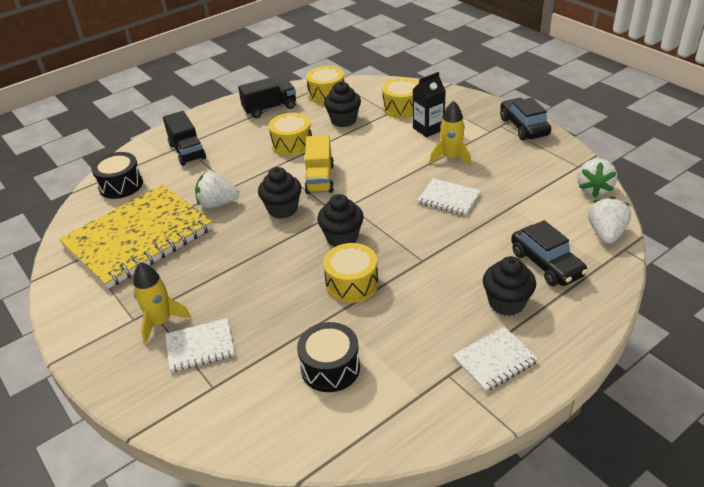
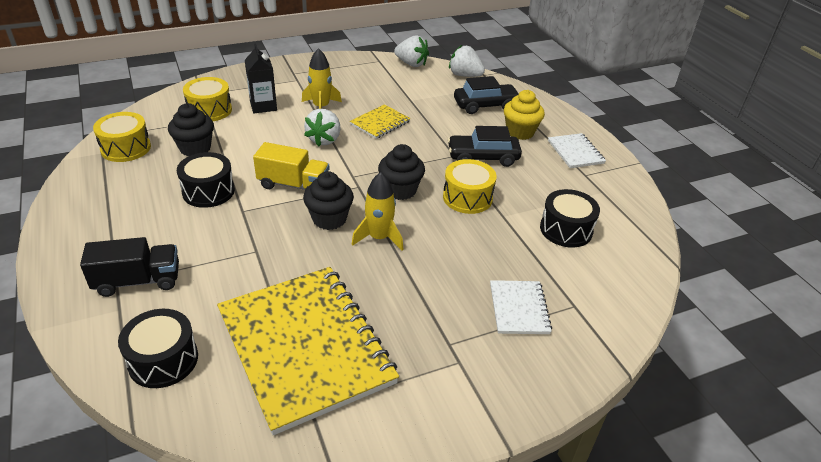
camera: 80 degrees left, 0 degrees up
yellow rocket [133,262,191,344] -> yellow rocket moved to [352,172,404,251]
white strawberry [195,172,239,208] -> white strawberry moved to [304,109,341,147]
black truck [238,77,296,118] -> none
yellow drum [269,113,312,156] -> black drum [177,152,235,208]
white notebook [417,178,481,216] -> yellow notebook [350,104,411,139]
black cupcake [483,256,536,316] -> yellow cupcake [504,90,545,140]
black car [500,98,551,140] -> black car moved to [447,126,522,167]

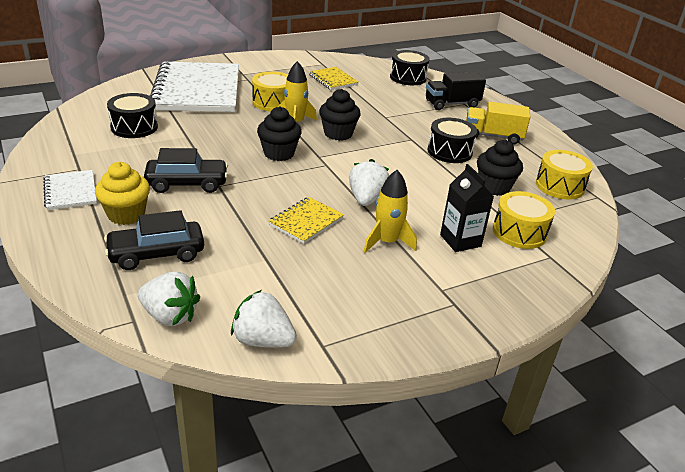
camera: 175 degrees right, 5 degrees down
yellow notebook [217,267,399,435] -> yellow notebook [309,67,358,90], size x0.44
yellow truck [253,142,330,190] -> yellow truck moved to [466,102,531,145]
yellow drum [443,159,497,214] -> yellow drum moved to [252,72,288,112]
white notebook [490,280,552,334] -> white notebook [150,62,239,112], size x2.26

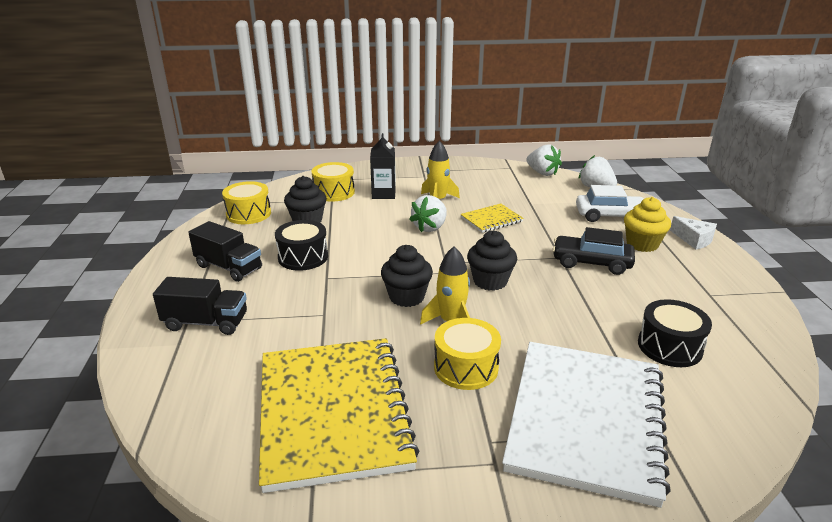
camera: 155 degrees left, 5 degrees down
white notebook [43,170,97,210] -> none
black car [104,210,204,270] -> white car [576,185,644,222]
yellow notebook [309,67,358,90] -> yellow notebook [259,338,419,493], size x2.26
black drum [390,50,430,85] -> none
yellow truck [466,102,531,145] -> black truck [188,221,262,282]
none -> white cheese [670,216,717,249]

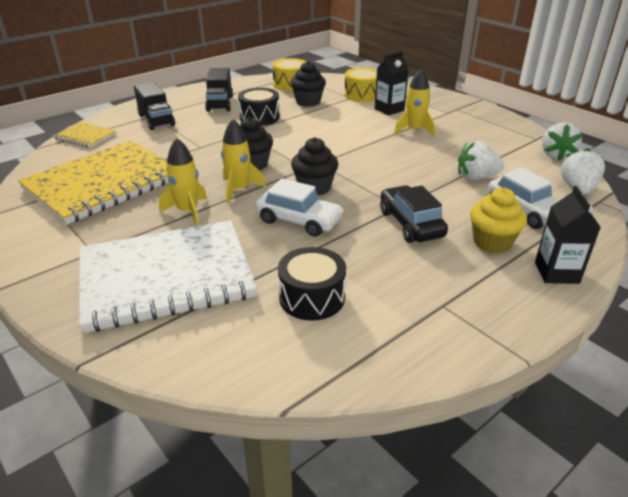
camera: 55 degrees right, 5 degrees up
white strawberry [409,195,447,233] -> white strawberry moved to [458,141,504,180]
yellow drum [434,318,501,390] -> yellow rocket [159,138,207,226]
yellow notebook [460,204,524,233] -> yellow notebook moved to [53,122,116,148]
white cheese [670,216,717,249] -> black carton [535,186,601,284]
none -> white car [255,178,344,237]

